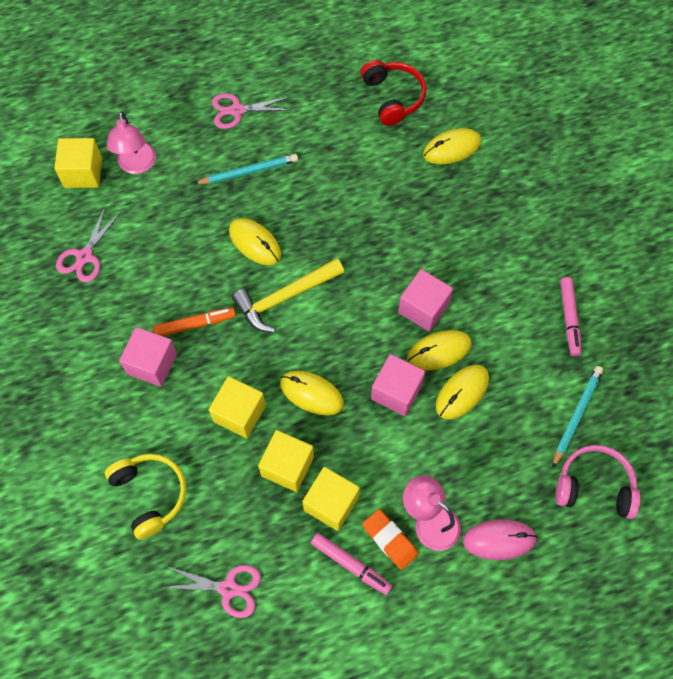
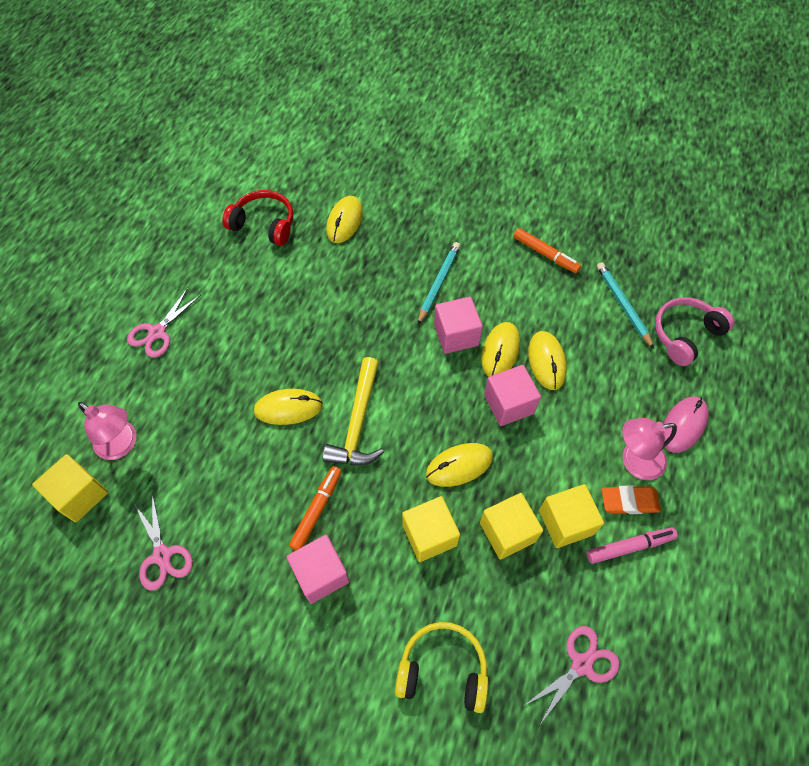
camera: 50 degrees left, 5 degrees down
turquoise pencil [194,154,298,184] -> turquoise pencil moved to [418,242,460,324]
pink marker [560,277,582,356] -> orange marker [513,228,581,273]

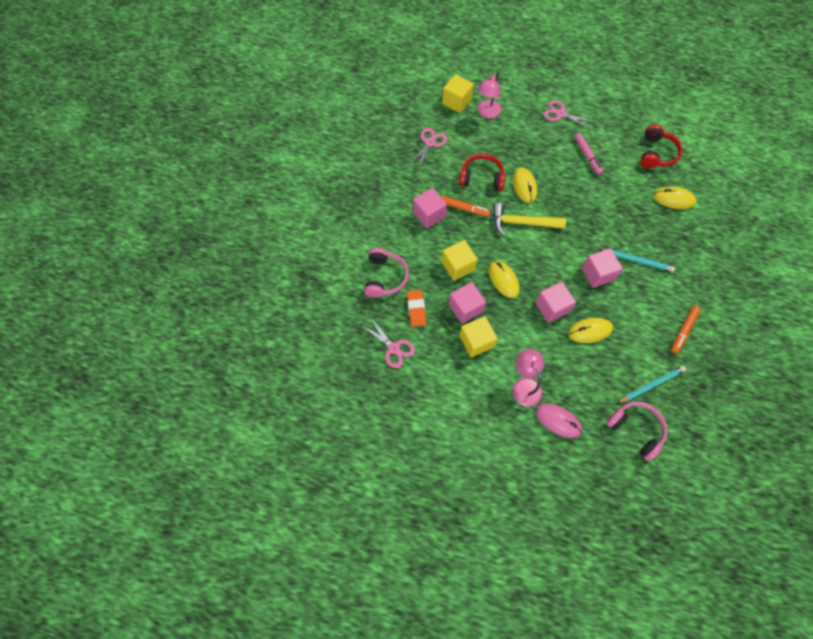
camera: 85 degrees right, 5 degrees up
pink scissors [133,492,193,590] -> pink scissors turned 150 degrees clockwise [408,128,447,170]
yellow headphones [395,622,489,713] -> pink headphones [364,248,409,298]
yellow cube [480,493,543,560] -> pink cube [449,282,486,324]
yellow mouse [481,322,520,377] -> none
pink marker [587,527,678,564] -> pink marker moved to [575,133,603,175]
orange eraser [602,485,661,514] -> orange eraser moved to [407,290,426,327]
none -> red headphones [459,154,506,191]

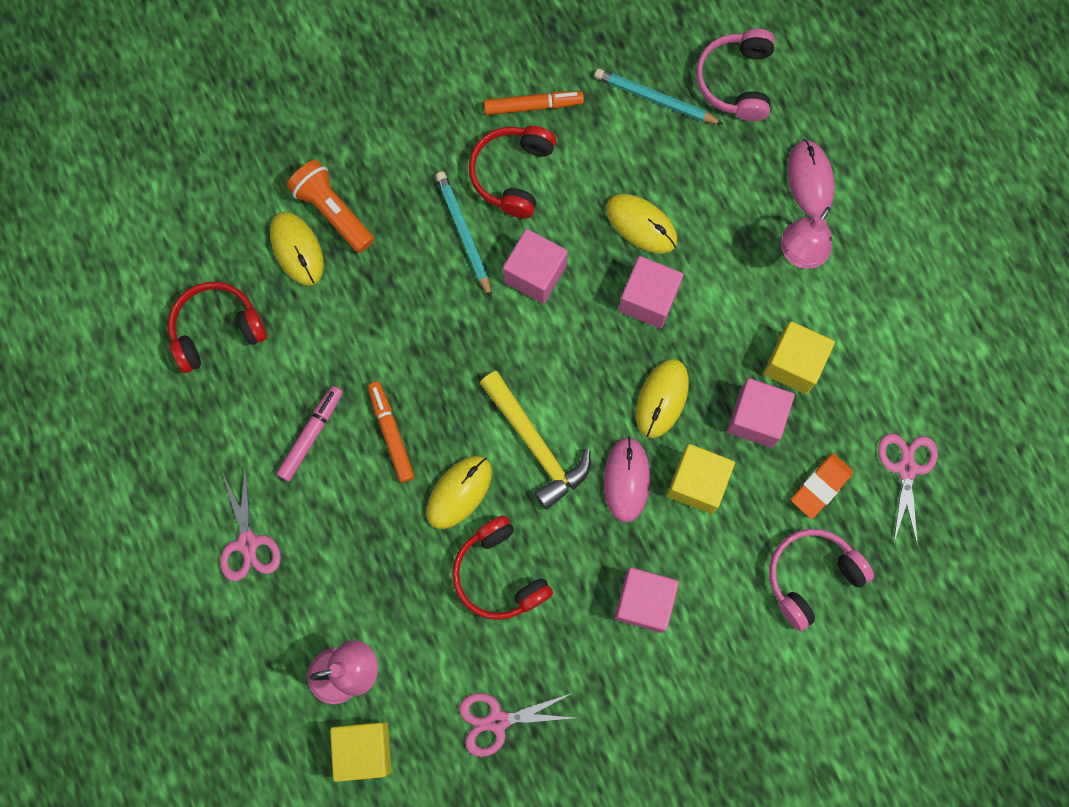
camera: 130 degrees left, 10 degrees up
orange marker [441,196,491,217] -> orange marker moved to [368,382,414,483]
none -> orange flashlight [287,160,374,253]
none -> red headphones [469,126,556,218]
none -> pink mouse [604,436,650,523]

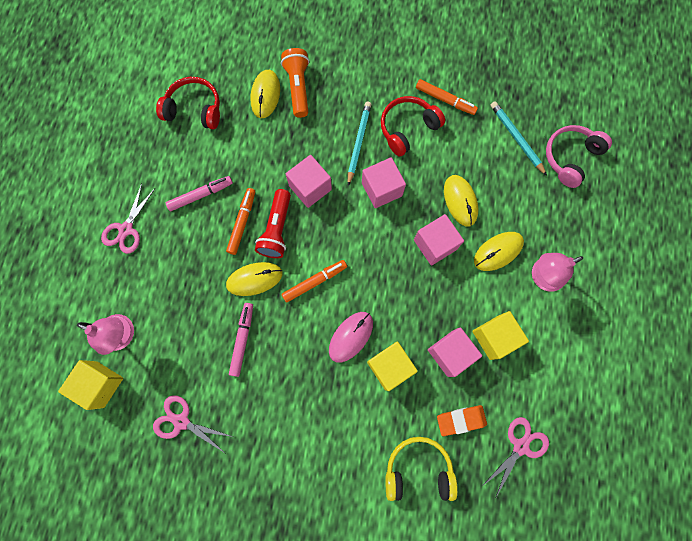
camera: 35 degrees right, 0 degrees up
red headphones [452,515,553,620] -> pink marker [229,303,253,377]
yellow hammer [480,371,591,510] -> orange marker [282,260,347,303]
pink cube [614,568,679,633] -> pink cube moved to [286,155,332,208]
yellow mouse [636,359,689,438] -> yellow mouse moved to [474,232,524,271]
pink headphones [769,529,874,631] -> yellow headphones [386,437,458,501]
pink mouse [788,139,835,217] -> none
none -> red flashlight [255,189,291,258]

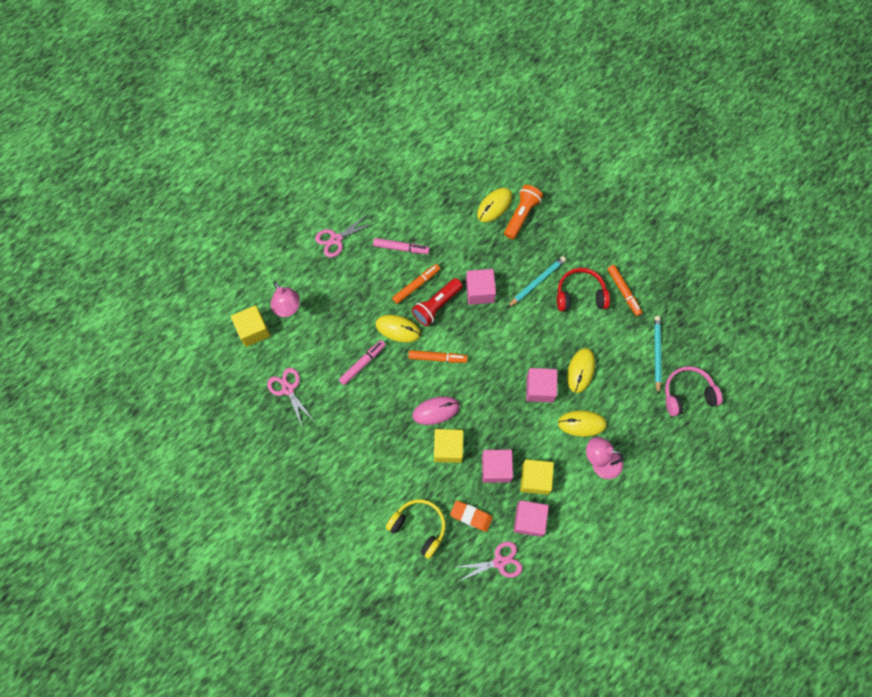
camera: 35 degrees right, 5 degrees down
red headphones [156,77,220,129] -> none
pink cube [362,157,406,208] -> pink cube moved to [514,500,549,537]

